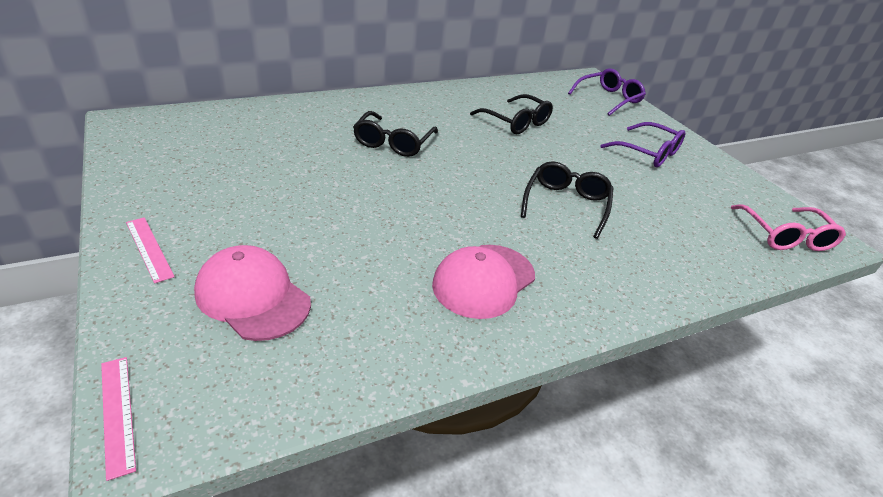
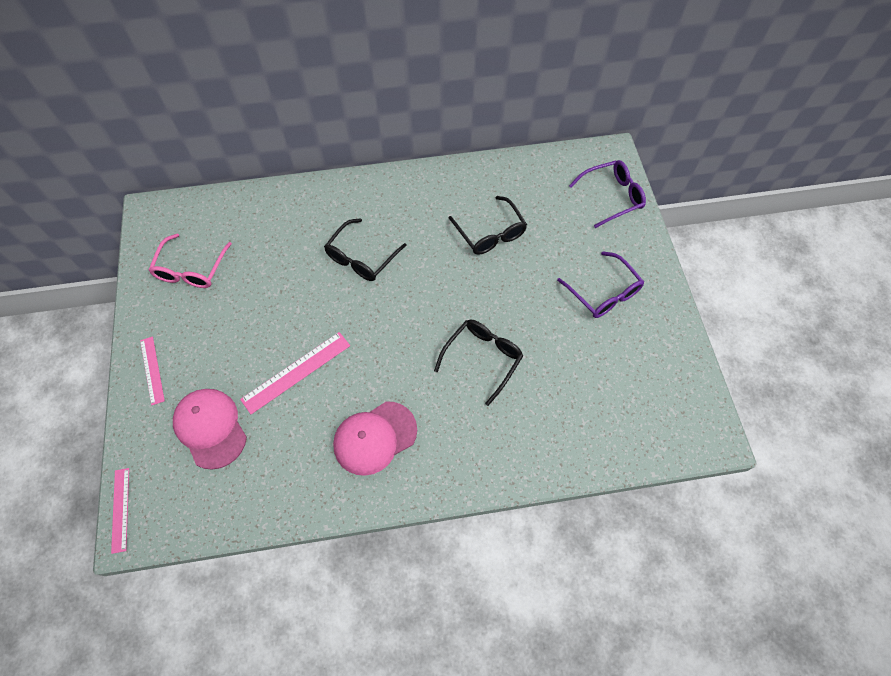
camera: 20 degrees right, 25 degrees up
pink glasses [731,205,846,251] -> pink glasses moved to [148,233,232,288]
none -> pink ruler [240,332,350,414]

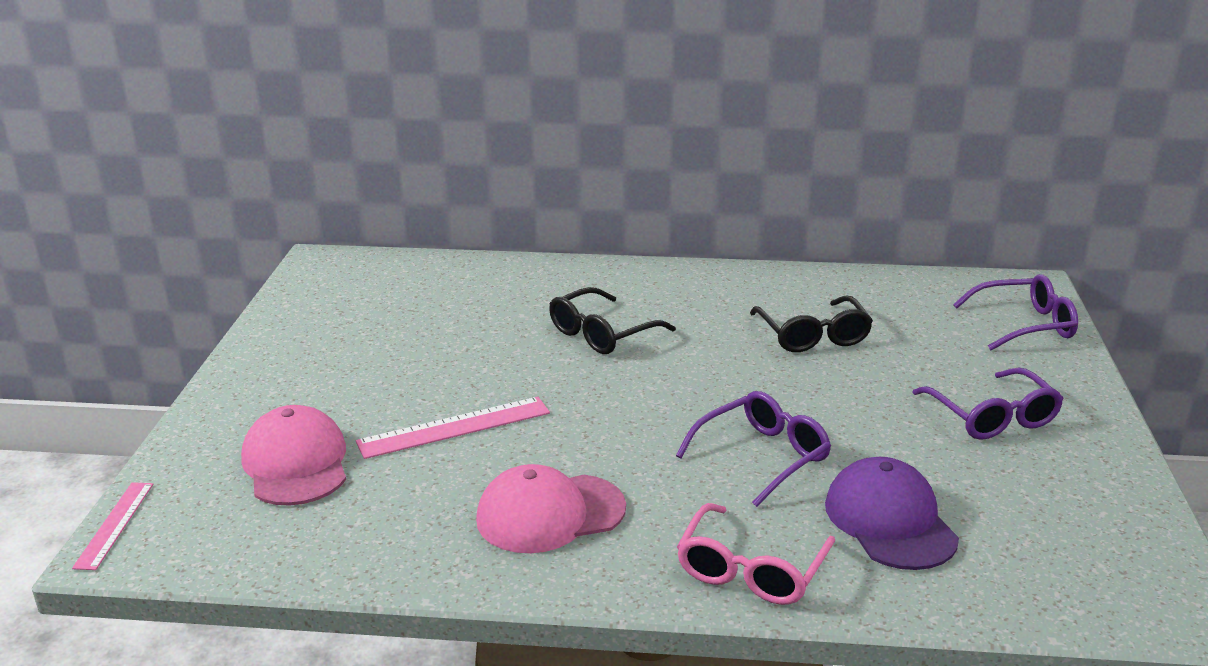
camera: 15 degrees right, 35 degrees down
pink ruler [140,337,165,405] -> none
pink glasses [148,233,232,288] -> pink glasses moved to [677,503,835,605]
black glasses [434,320,523,406] -> purple glasses [676,391,831,507]
none -> purple cap [825,457,959,570]

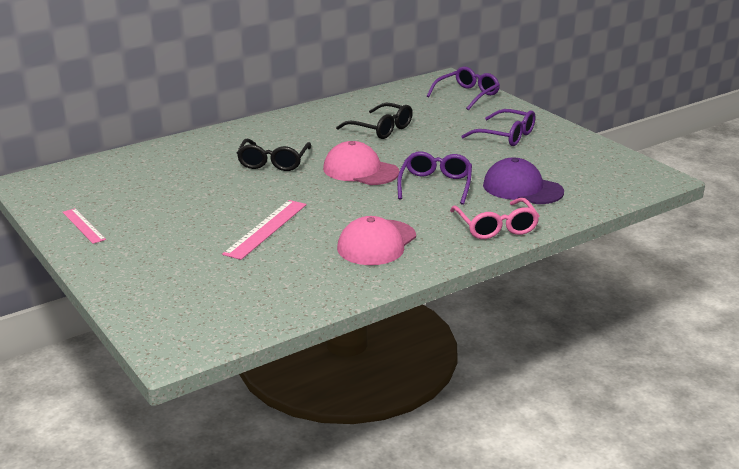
camera: 40 degrees left, 0 degrees up
pink ruler [72,482,153,570] -> pink ruler moved to [63,208,106,244]
pink cap [241,405,346,506] -> pink cap moved to [323,141,399,185]

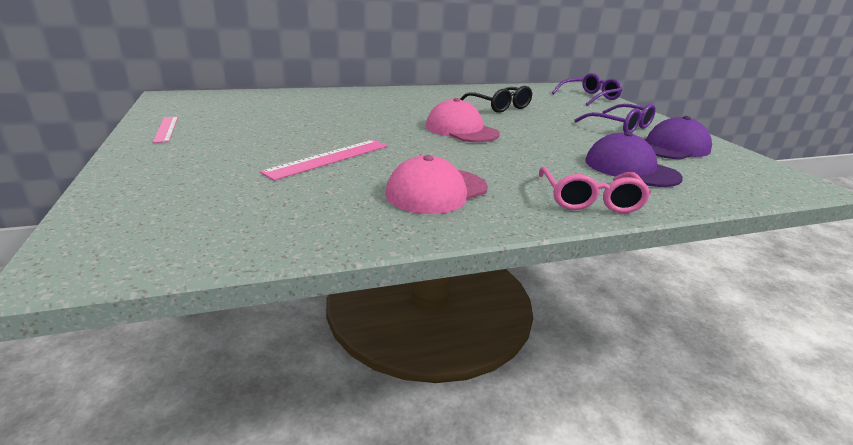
camera: 15 degrees right, 0 degrees up
black glasses [237,139,311,171] -> none
purple glasses [397,151,472,205] -> none
none -> purple cap [644,116,712,160]

